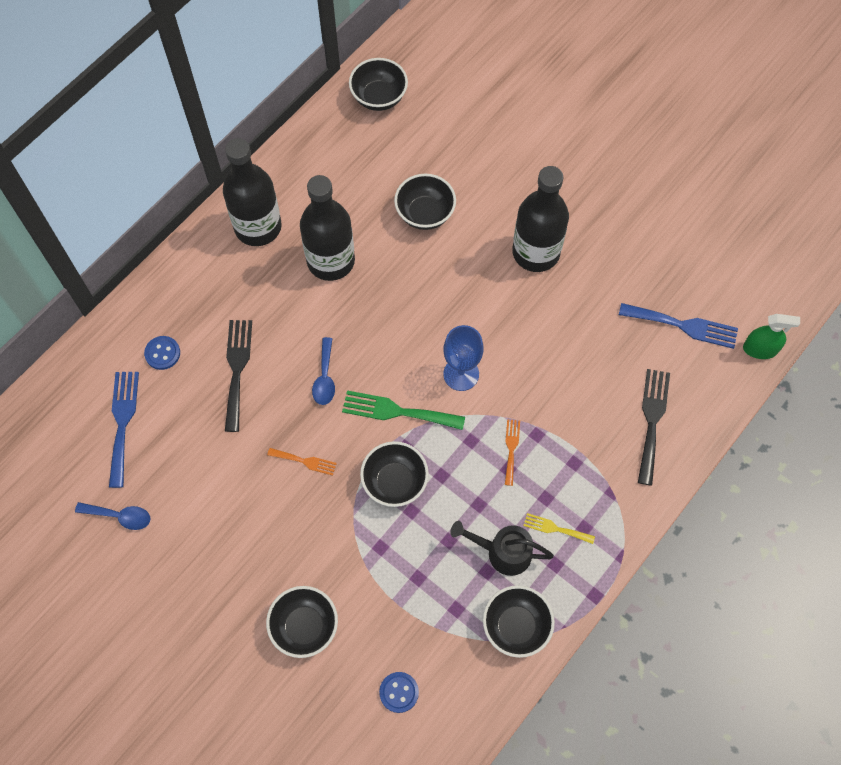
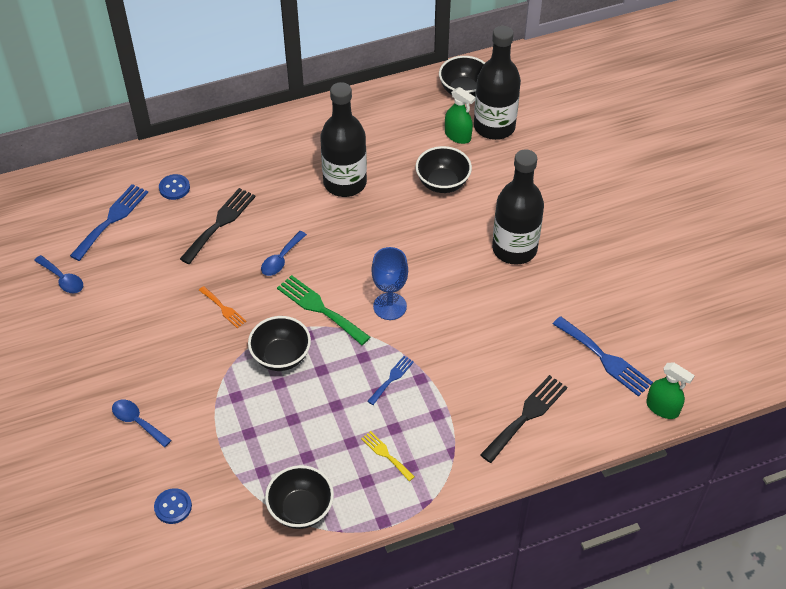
camera: 30 degrees right, 15 degrees down
black bottle [223,138,282,246] -> black bottle moved to [474,26,521,140]
black bowl [266,586,338,658] -> blue spoon [112,399,172,447]
black watering can [450,521,554,576] -> none
orange fork [505,419,520,486] -> blue fork [367,356,414,405]
none -> green spray bottle [445,87,476,144]

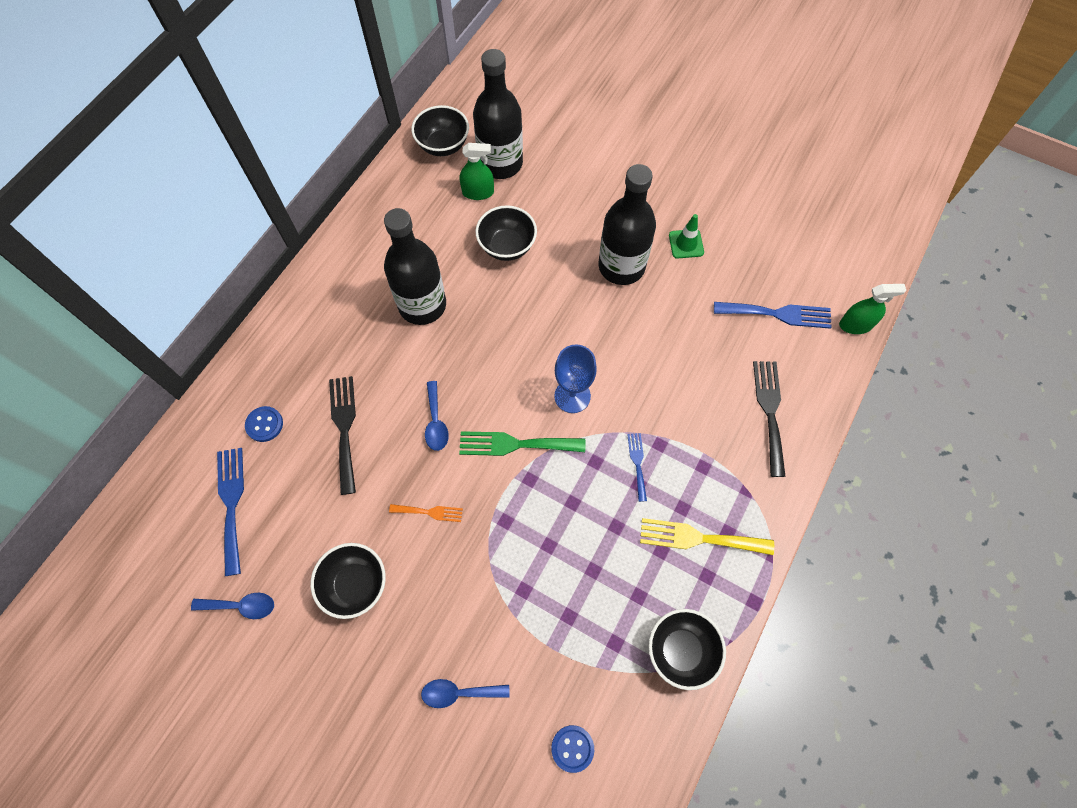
camera: 40 degrees left, 15 degrees up
black bowl [248,316,311,371] -> black bowl moved to [311,543,386,619]
yellow fork [361,431,415,481] -> yellow fork [640,518,774,555], size x1.79
none -> green traffic cone [669,214,704,259]

